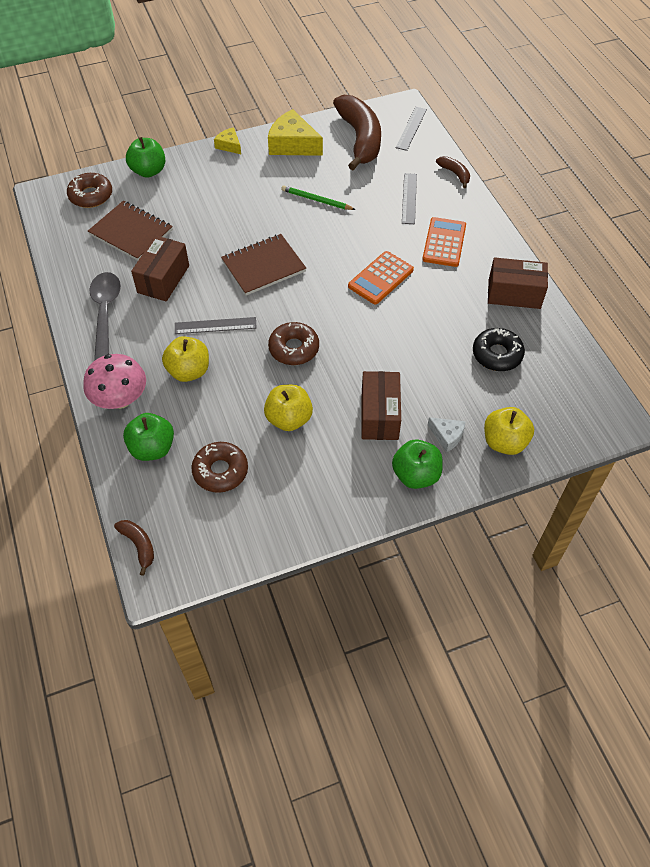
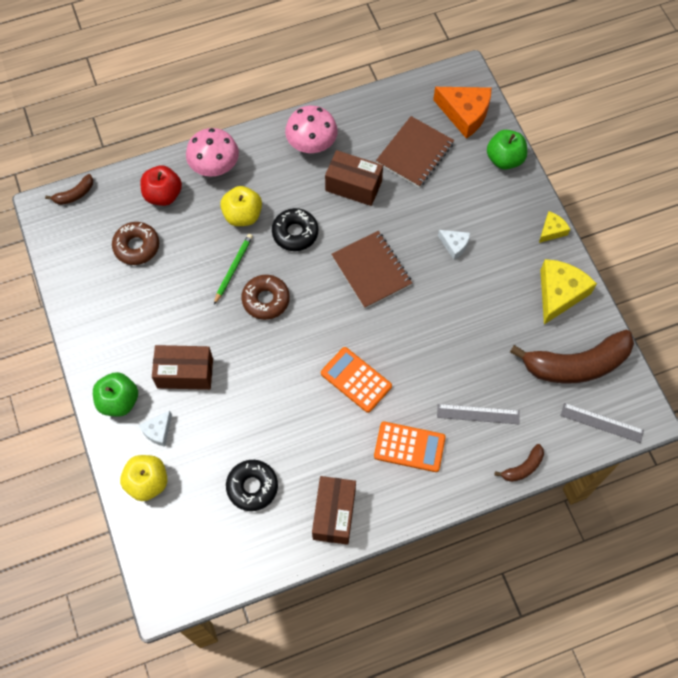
camera: 90 degrees right, 10 degrees up
brown donut [67,173,112,208] -> orange cheese [433,87,492,139]
grey spoon [89,272,121,361] -> pink mushroom [285,106,338,153]
green apple [123,413,174,461] -> red apple [140,165,182,206]
grey ruler [175,317,257,334] -> black donut [272,208,318,251]
yellow apple [264,385,313,431] -> none
green pencil [281,185,356,210] -> green pencil moved to [214,234,253,304]
none -> white cheese [438,230,470,260]

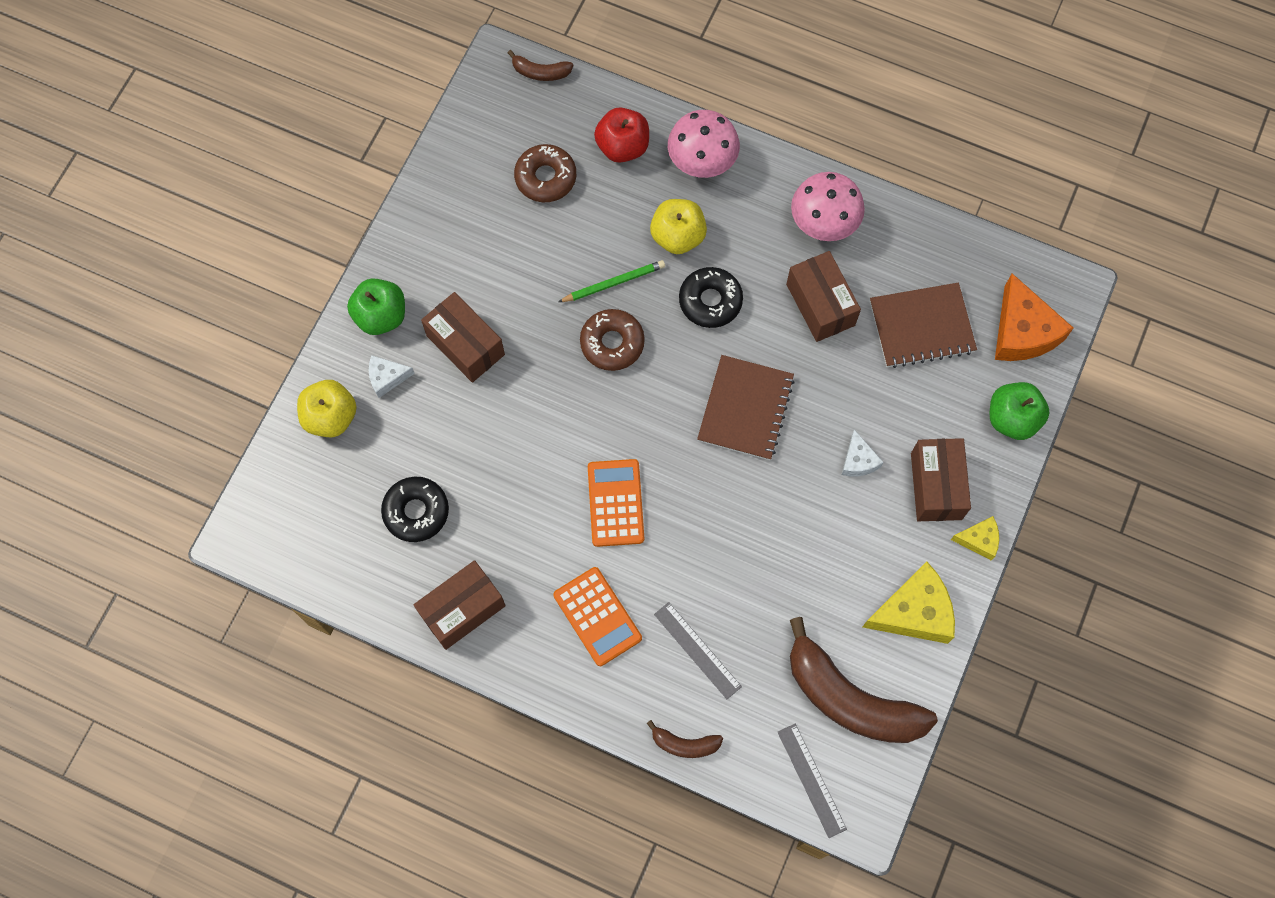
camera: 45 degrees right, 5 degrees up
none -> brown box [911,438,971,521]

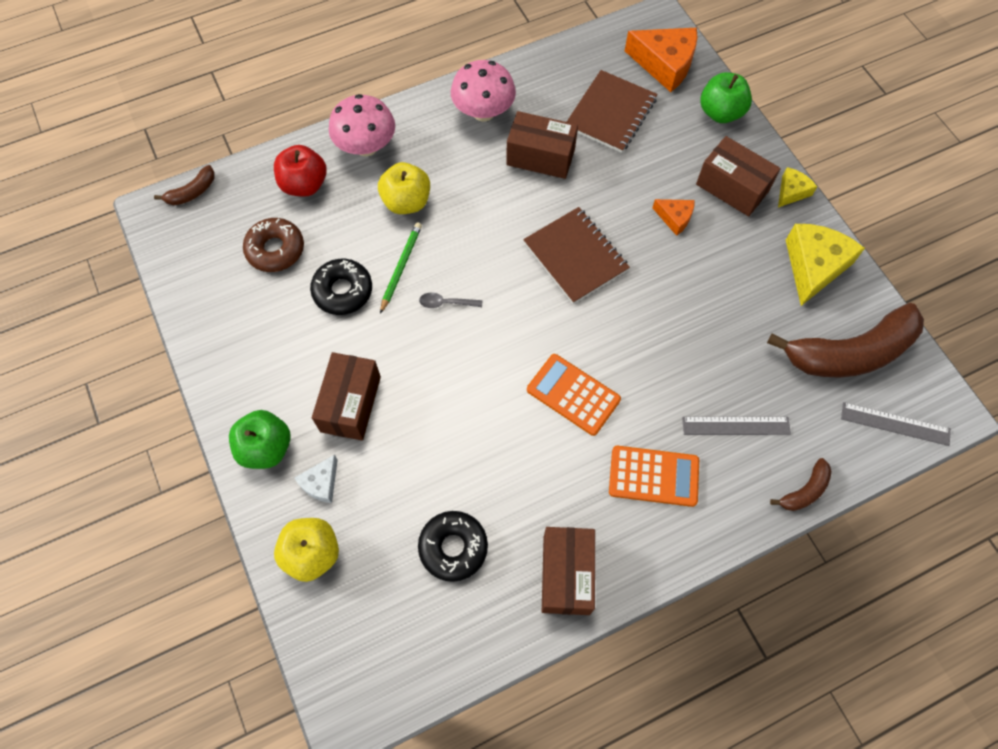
camera: 50 degrees left, 5 degrees down
brown box [421,292,505,383] -> brown box turned 75 degrees counterclockwise [312,352,381,441]
brown donut [580,309,645,371] -> grey spoon [419,293,482,308]
black donut [679,267,743,328] -> black donut moved to [310,259,372,315]
white cheese [841,429,884,476] -> orange cheese [653,199,695,236]

